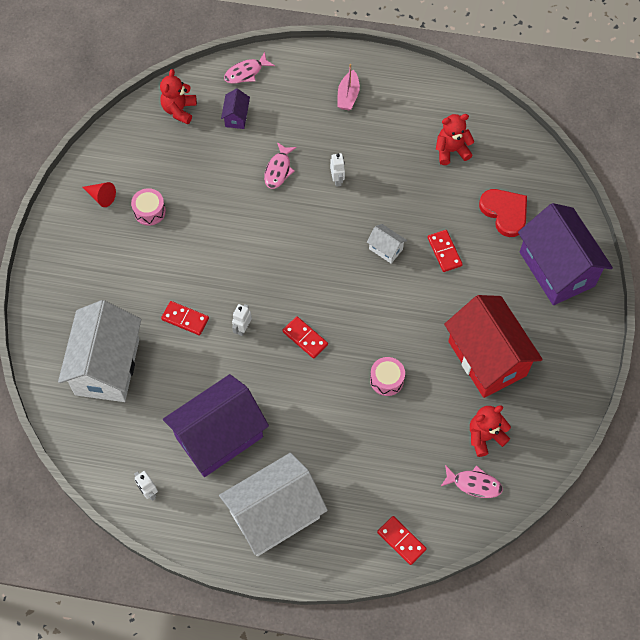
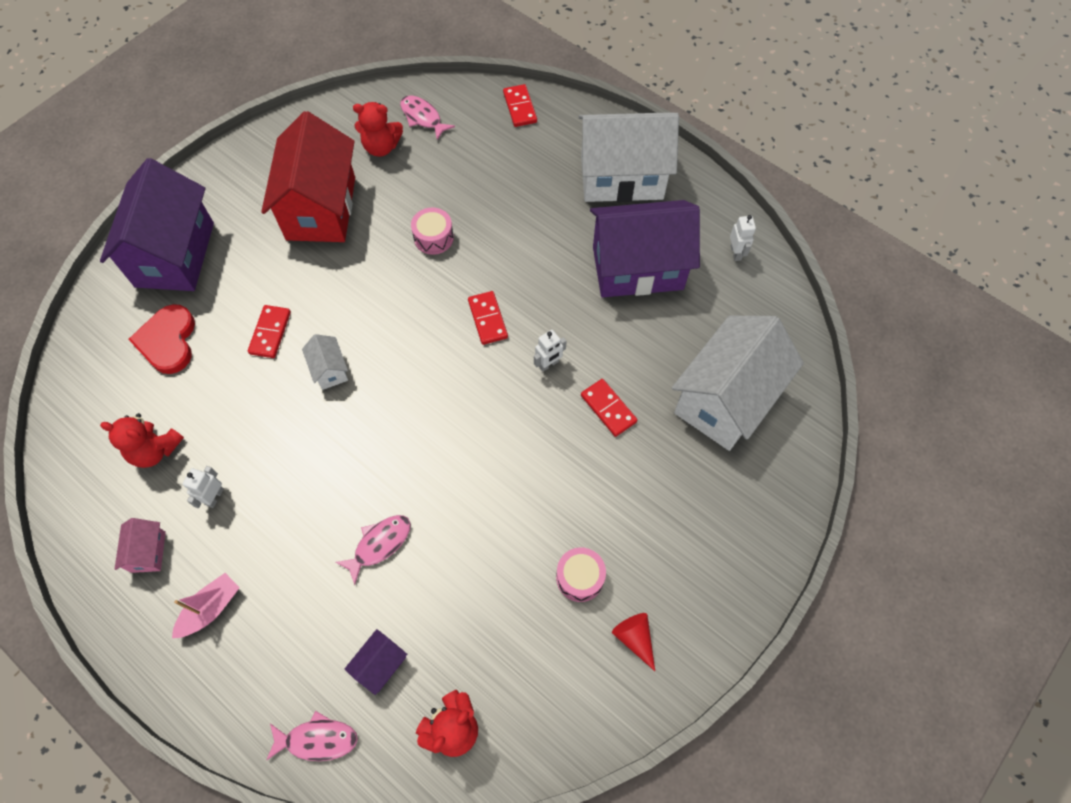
camera: 150 degrees left, 0 degrees up
white robot [330,153,345,187] -> white robot moved to [183,466,224,508]
none -> pink house [115,518,166,573]

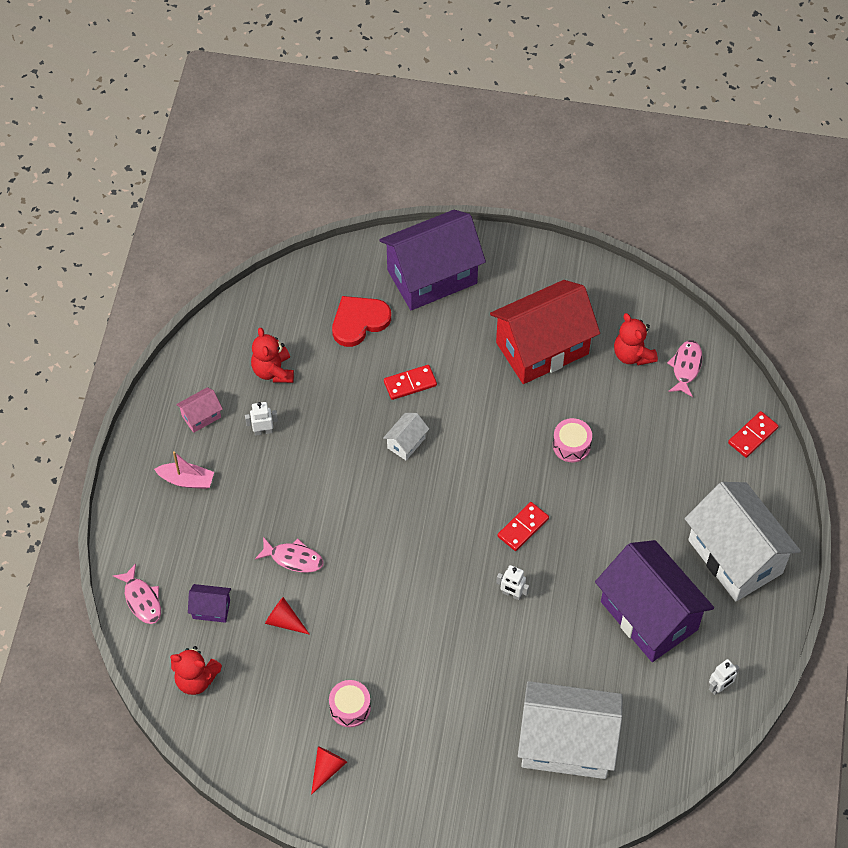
camera: 60 degrees right, 5 degrees down
red domino [581,379,637,437] -> none
none -> red cone [265,597,310,635]

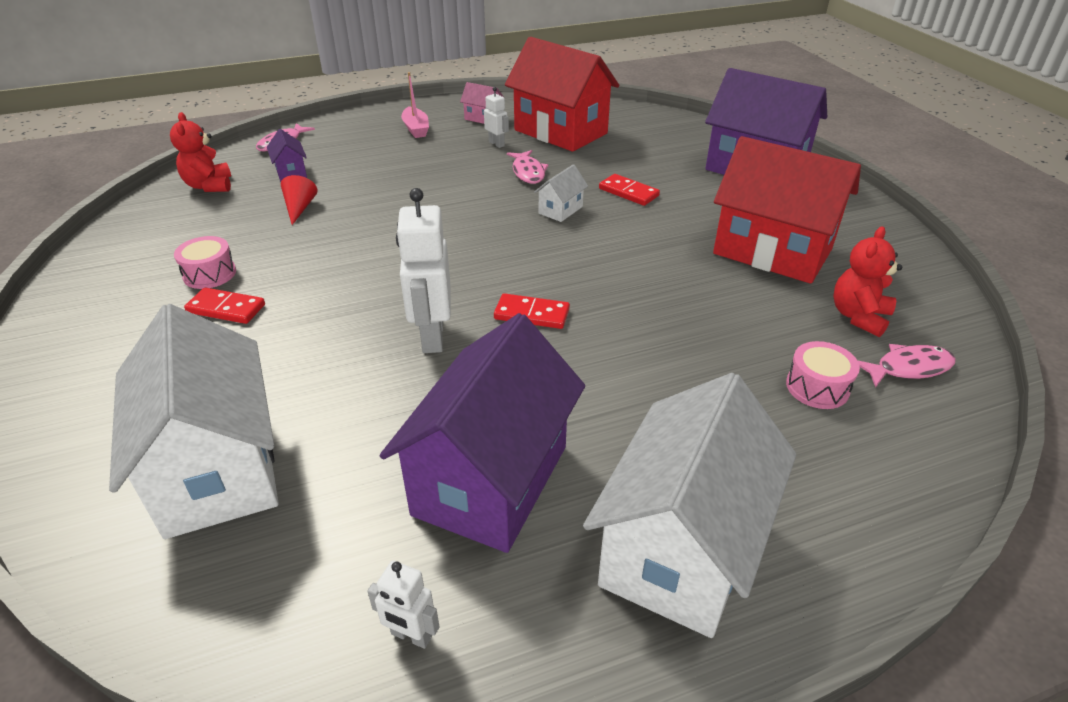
camera: 60 degrees right, 20 degrees down
red teddy bear [251,328,294,383] -> red house [505,37,619,152]
pink fish [255,537,324,572] -> pink fish moved to [507,150,548,184]
red cone [311,746,347,795] -> none
red heart [332,296,391,347] -> none
white house [383,413,429,460] -> white house turned 60 degrees counterclockwise [534,164,588,222]
white robot [496,565,529,600] -> white robot [396,188,451,353], size x1.94
pink drum [553,418,592,462] -> pink drum moved to [786,341,860,409]
red domino [728,411,779,458] -> red domino moved to [184,288,265,324]

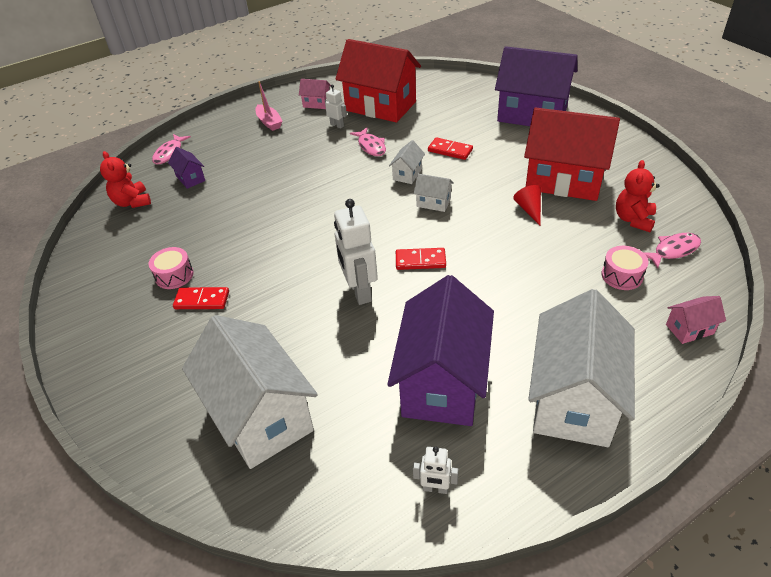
camera: 10 degrees left, 5 degrees up
red cone [281,175,318,225] -> red cone moved to [513,185,541,225]
none -> white house [414,174,454,212]
none -> pink house [666,296,726,344]

